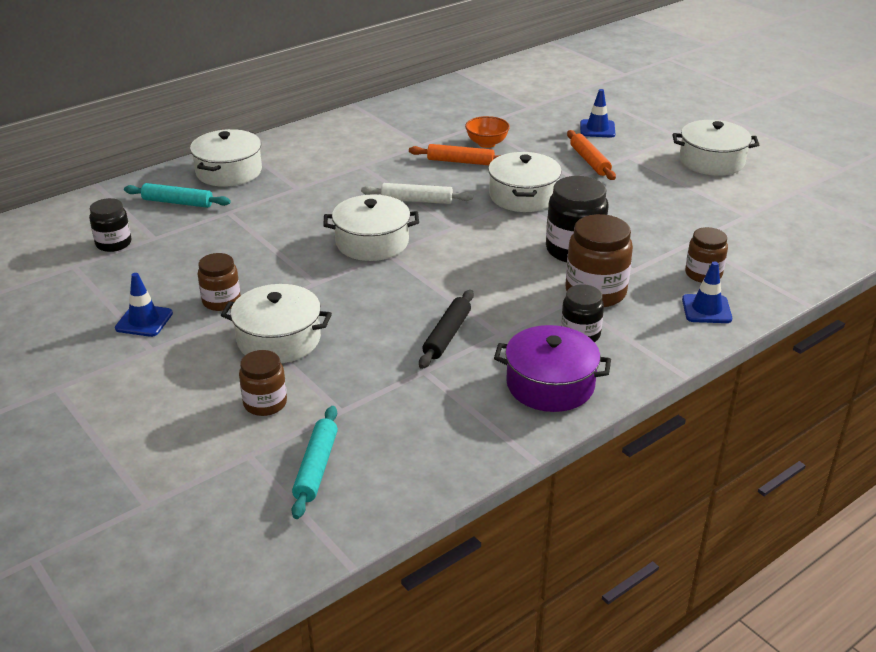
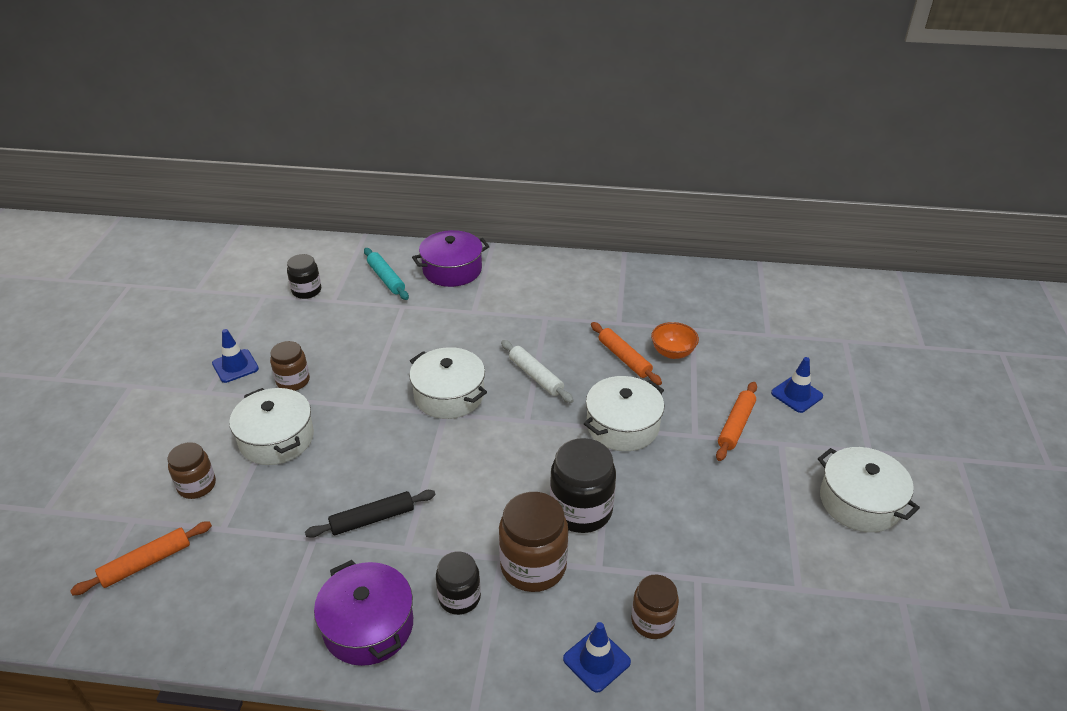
camera: 45 degrees right, 5 degrees up
white pot [190,129,262,187] -> purple pot [412,230,490,287]
turquoise rolling pin [291,406,338,519] -> orange rolling pin [70,521,212,595]

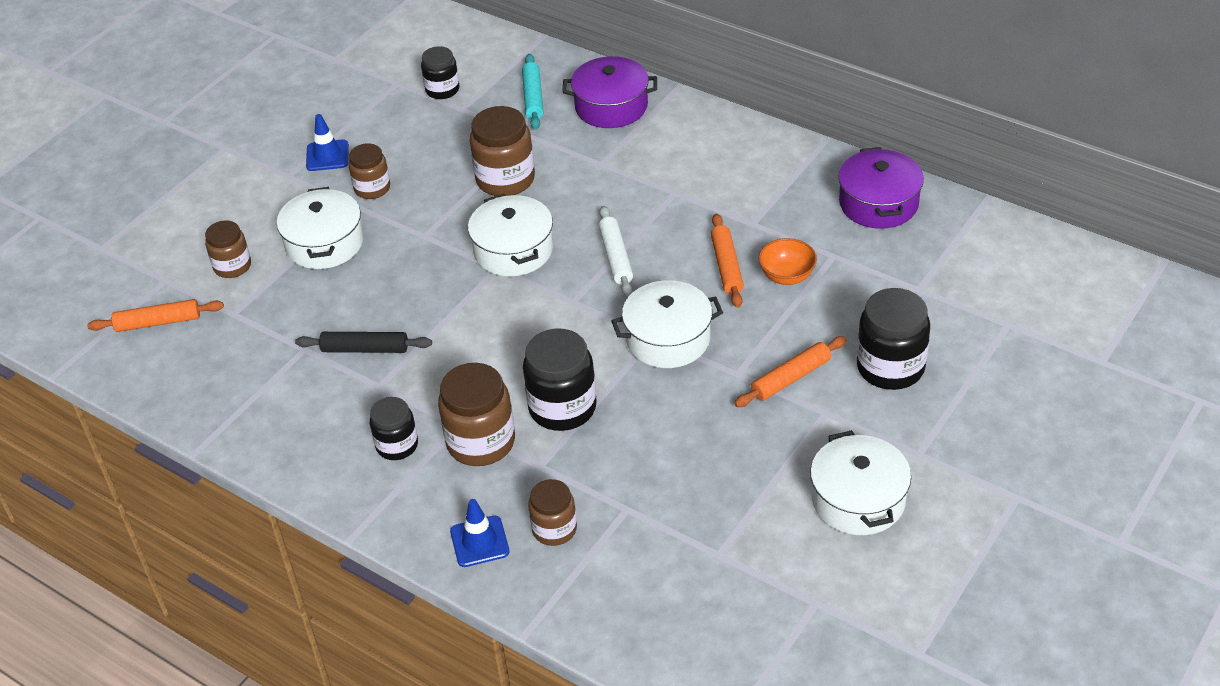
camera: 30 degrees right, 5 degrees up
purple pot [314,560,413,666] -> purple pot moved to [838,147,924,229]
blue traffic cone [771,357,823,413] -> black jar [857,288,930,390]
none -> brown jar [470,106,535,196]

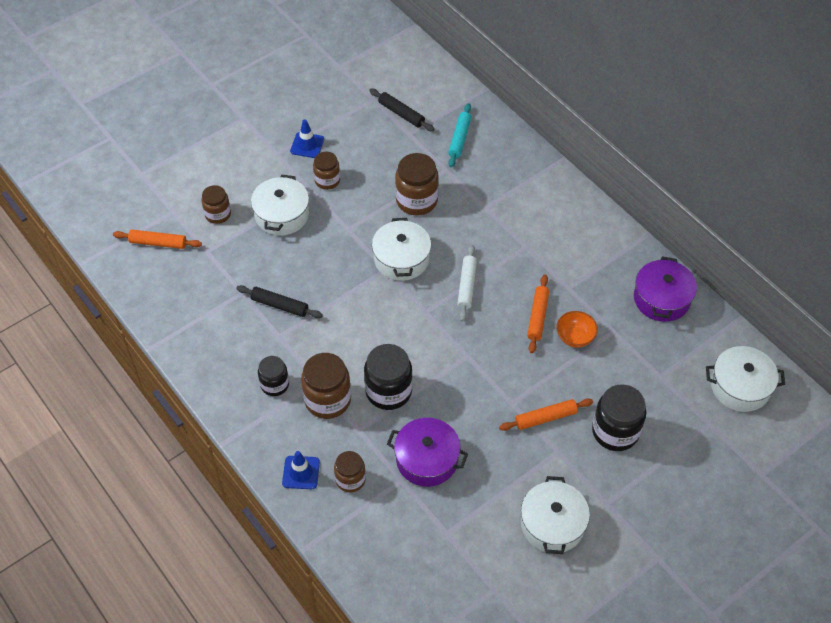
camera: 15 degrees right, 10 degrees up
black jar [421,46,460,99] -> black rolling pin [369,89,434,132]
purple pot [562,56,657,128] -> purple pot moved to [387,418,468,487]
white pot [611,280,723,368] -> white pot moved to [706,346,785,412]

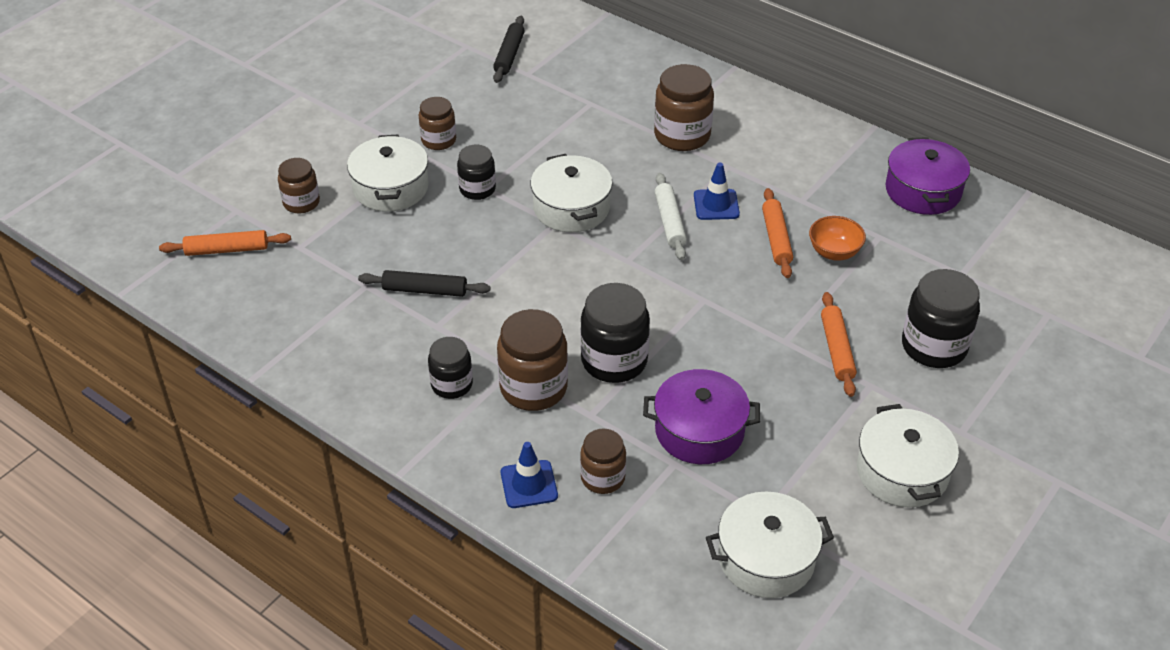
camera: 15 degrees left, 10 degrees down
blue traffic cone [290,119,324,158] -> blue traffic cone moved to [694,163,740,220]
black rolling pin [369,89,434,132] -> black rolling pin turned 75 degrees clockwise [493,16,525,83]
brown jar [395,153,439,216] -> brown jar moved to [654,64,714,151]
turquoise rolling pin [448,103,471,167] -> none
orange rolling pin [499,398,593,431] -> orange rolling pin turned 60 degrees counterclockwise [821,292,857,397]
white pot [706,346,785,412] -> white pot moved to [706,492,834,598]
none -> black jar [457,145,496,200]

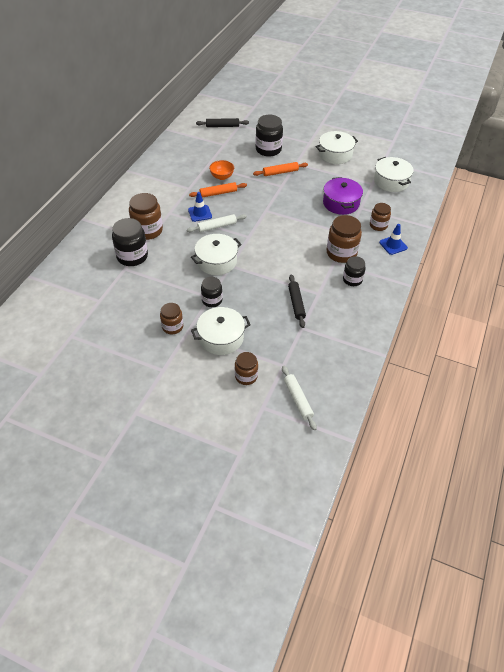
camera: 105 degrees left, 5 degrees up
orange rolling pin [159,230,291,256] -> white rolling pin [282,366,317,430]
black rolling pin [493,16,525,83] -> black rolling pin moved to [196,118,249,127]
black jar [580,283,650,383] -> black jar moved to [112,218,148,266]
purple pot [885,137,970,215] -> none

